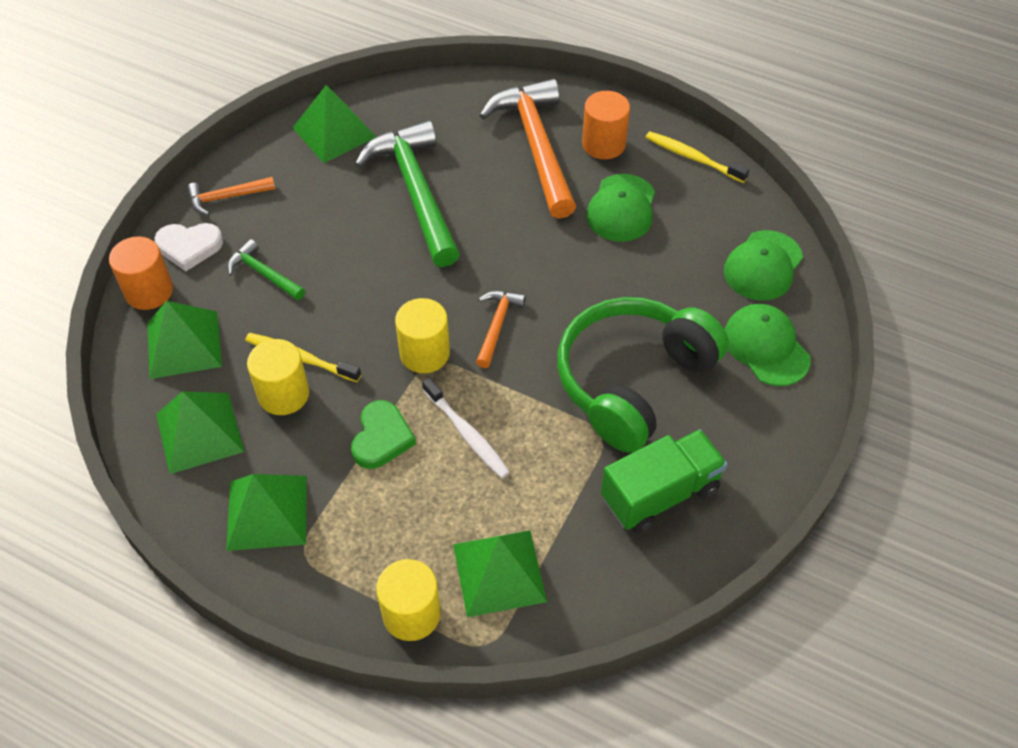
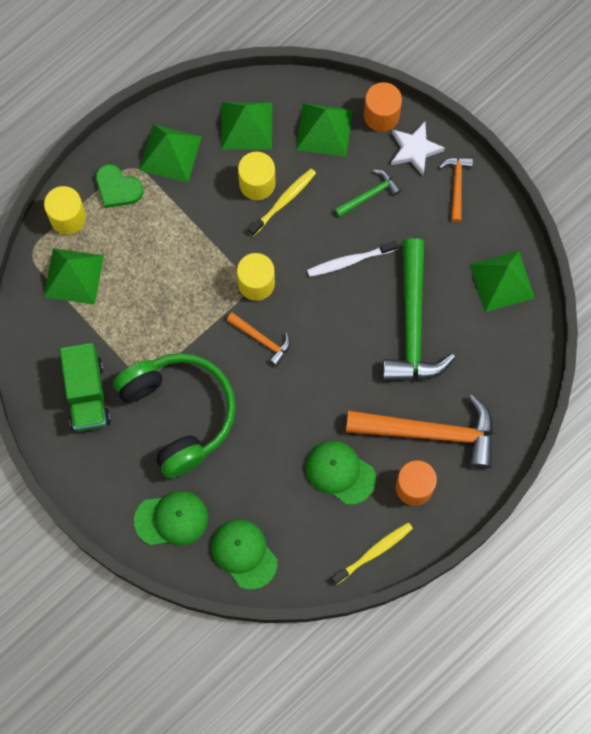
camera: 110 degrees right, 20 degrees up
white heart [154,223,223,271] -> white star [391,122,445,176]
green heart [351,400,416,469] -> green heart moved to [96,164,143,208]
green hammer [355,120,460,267] -> green hammer turned 90 degrees clockwise [383,238,455,381]
white toothbrush [422,378,510,478] -> white toothbrush moved to [307,241,397,277]

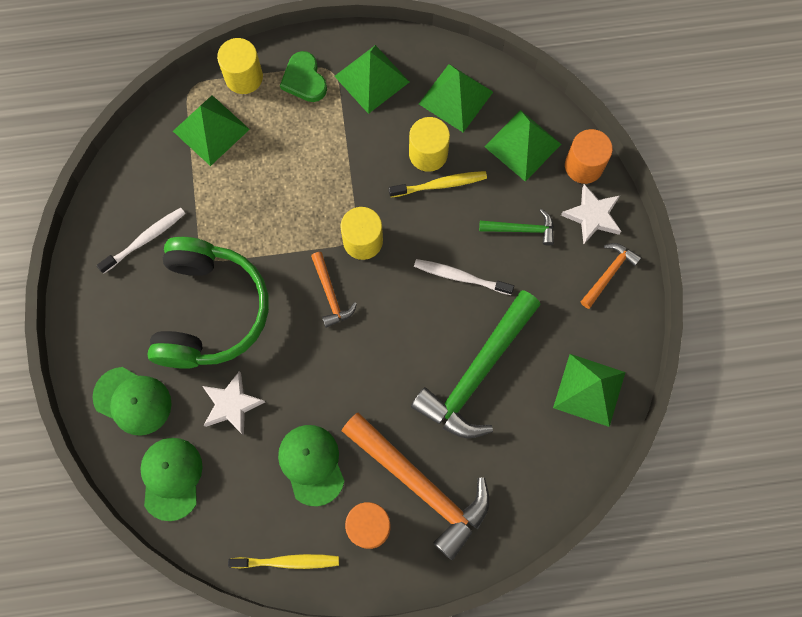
camera: 35 degrees right, 0 degrees up
green truck [60,343,111,432] -> white toothbrush [96,208,186,273]
none -> white star [202,371,265,436]

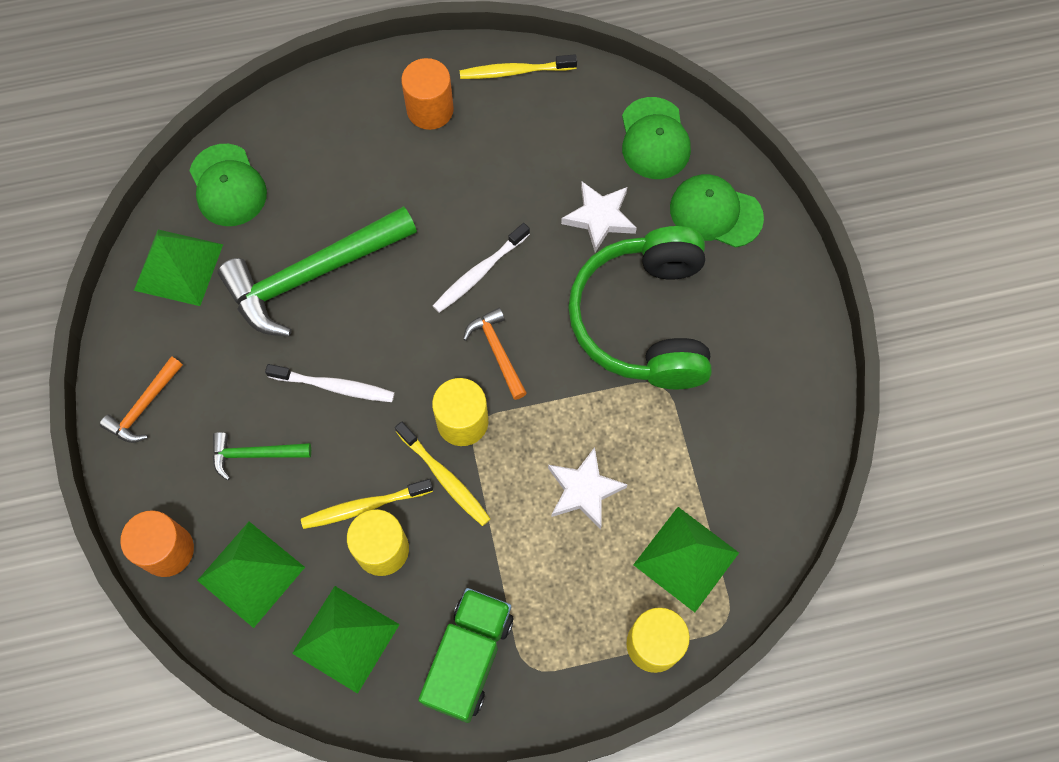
camera: 175 degrees right, 5 degrees down
white toothbrush [96,208,186,273] -> white toothbrush moved to [433,223,530,313]
green cap [278,425,344,506] -> green cap moved to [189,144,267,226]
green heart [280,51,327,102] -> none
green pyramid [334,45,409,114] -> green truck [418,588,513,723]
orange hammer [342,412,490,560] -> none
green hammer [411,290,541,438] -> green hammer turned 150 degrees counterclockwise [218,206,417,337]
white star [561,184,621,245] -> white star moved to [548,447,628,529]
none -> yellow toothbrush [395,421,491,526]

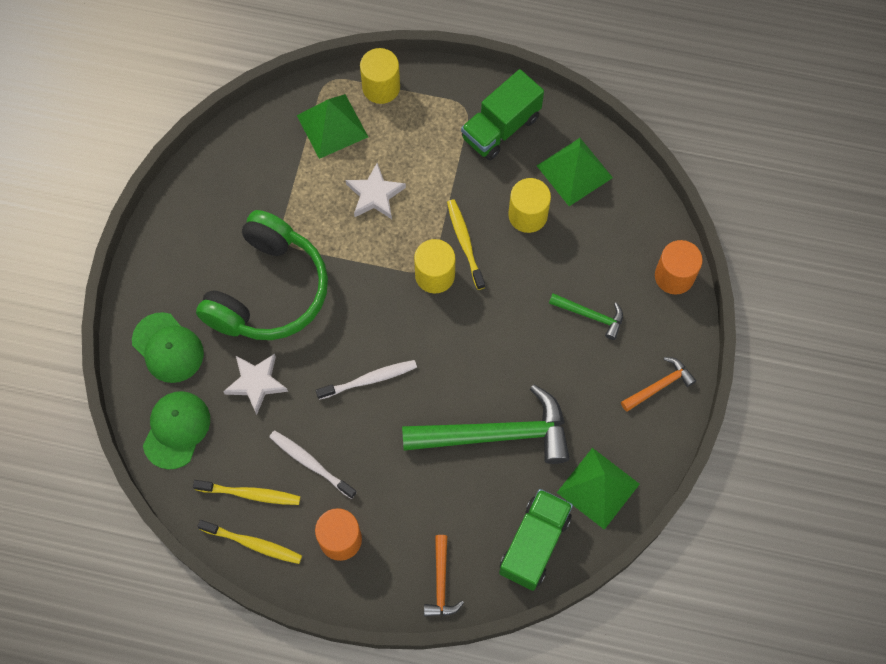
camera: 155 degrees left, 0 degrees up
green cap [189,144,267,226] -> green truck [499,489,573,591]
green pyramid [197,522,305,628] -> none
white toothbrush [265,364,395,402] -> white toothbrush moved to [269,430,357,499]
yellow toothbrush [301,479,433,529] -> yellow toothbrush moved to [193,480,300,505]
orange hammer [463,308,527,400] -> orange hammer moved to [424,535,464,616]

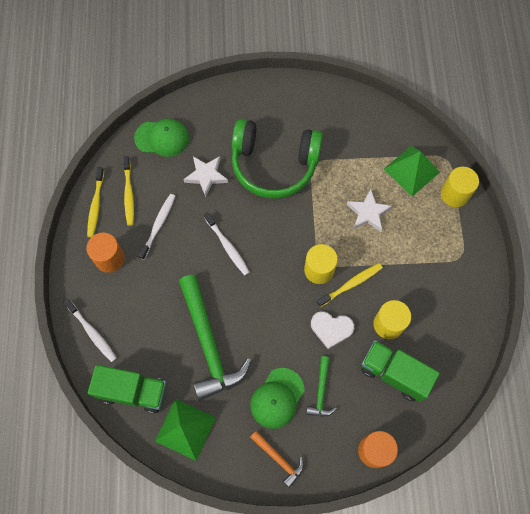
camera: 75 degrees right, 0 degrees up
green cap [132,312,204,383] -> green cap moved to [250,368,305,429]
orange hammer [424,535,464,616] -> white toothbrush [64,299,117,362]
green truck [461,69,544,160] -> green truck moved to [361,340,440,402]
green pyramid [537,138,613,206] -> none
none -> white heart [311,311,354,349]

